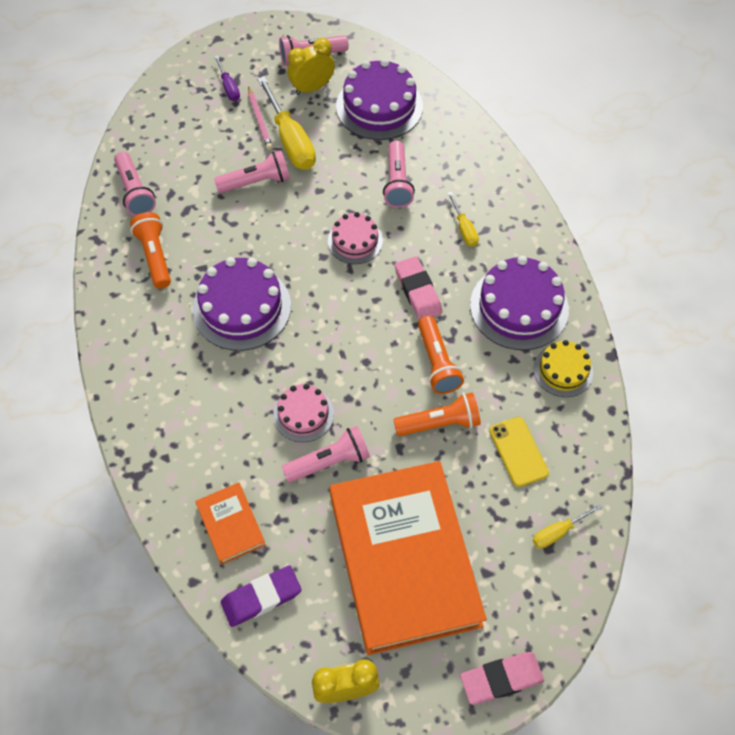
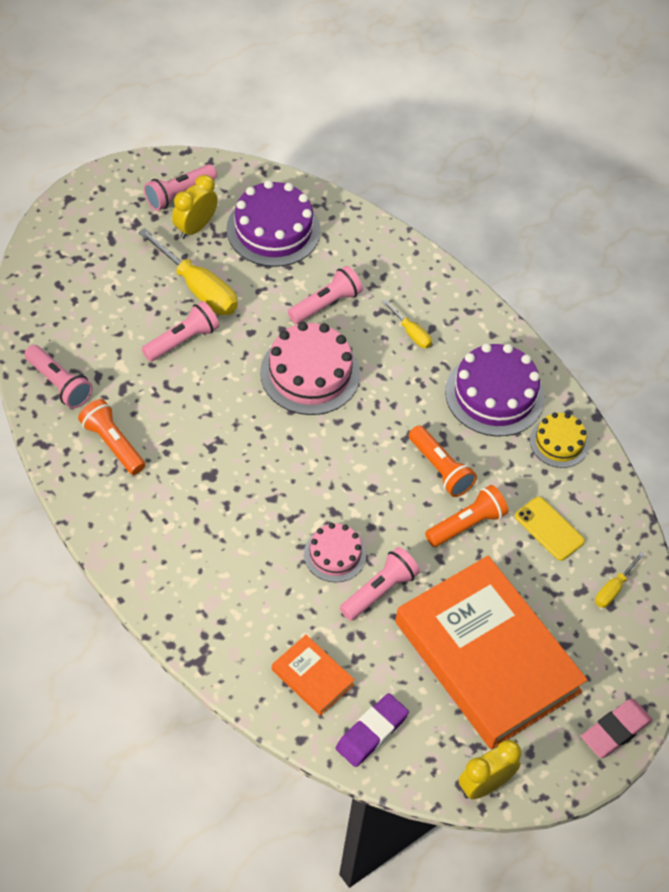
camera: 25 degrees left, 5 degrees down
purple cake [192,257,291,351] -> none
purple screwdriver [214,55,240,101] -> none
pink pencil [248,86,273,150] -> none
pink cake [328,212,383,264] -> pink cake [260,322,360,415], size x1.72
pink flashlight [383,140,415,208] -> pink flashlight turned 105 degrees counterclockwise [288,266,363,324]
pink eraser [395,256,442,320] -> none

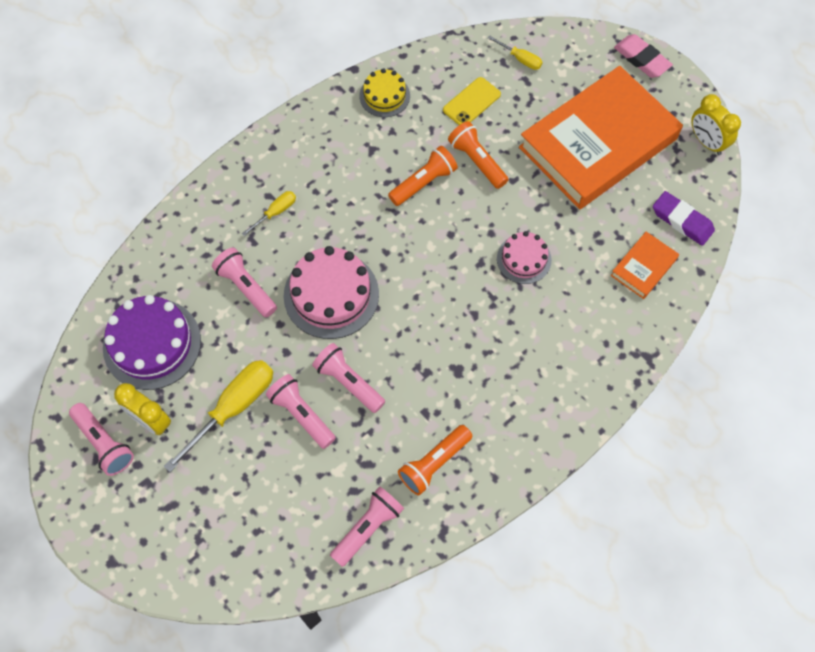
camera: 90 degrees left, 10 degrees up
pink flashlight [340,547,420,621] -> pink flashlight moved to [312,343,385,413]
purple cake [445,343,545,436] -> none

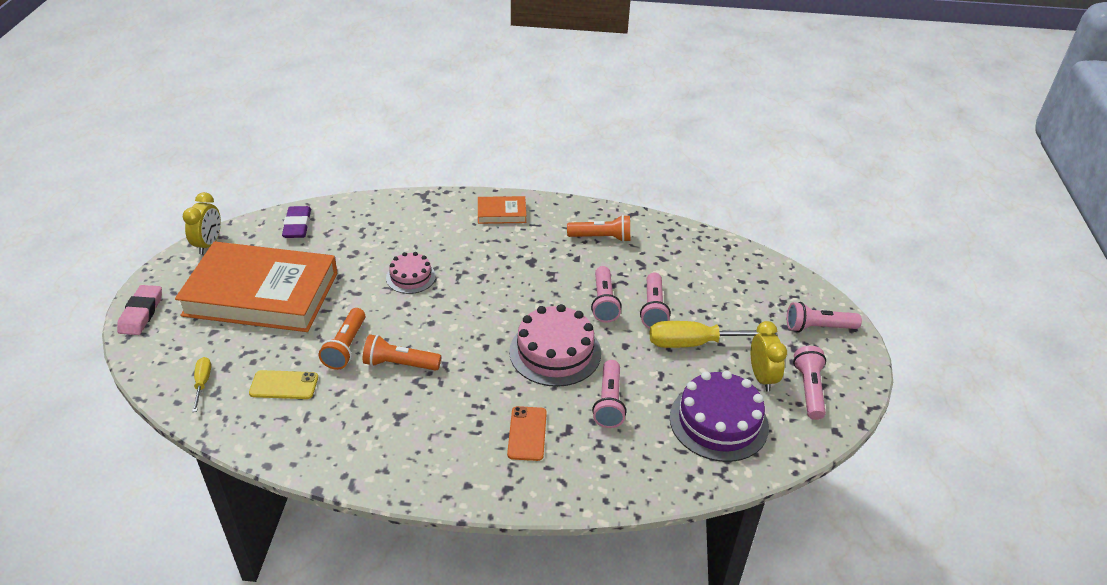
camera: 135 degrees left, 25 degrees down
yellow screwdriver [242,191,296,236] -> orange phone [507,406,547,461]
pink flashlight [330,486,404,567] -> pink flashlight moved to [787,302,862,332]
yellow cake [359,68,410,117] -> none
orange book [611,232,679,299] -> orange book moved to [478,196,526,224]

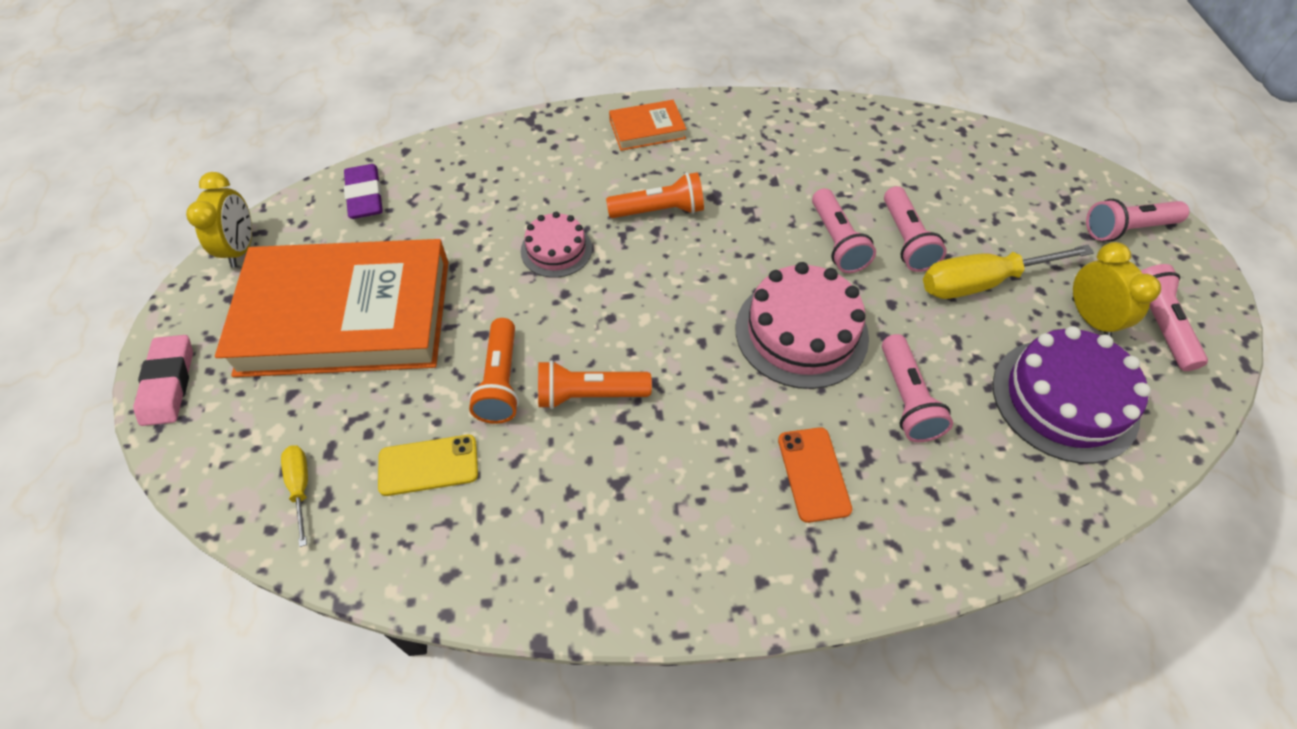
camera: 10 degrees left, 15 degrees up
orange flashlight [567,215,630,242] -> orange flashlight moved to [606,172,704,218]

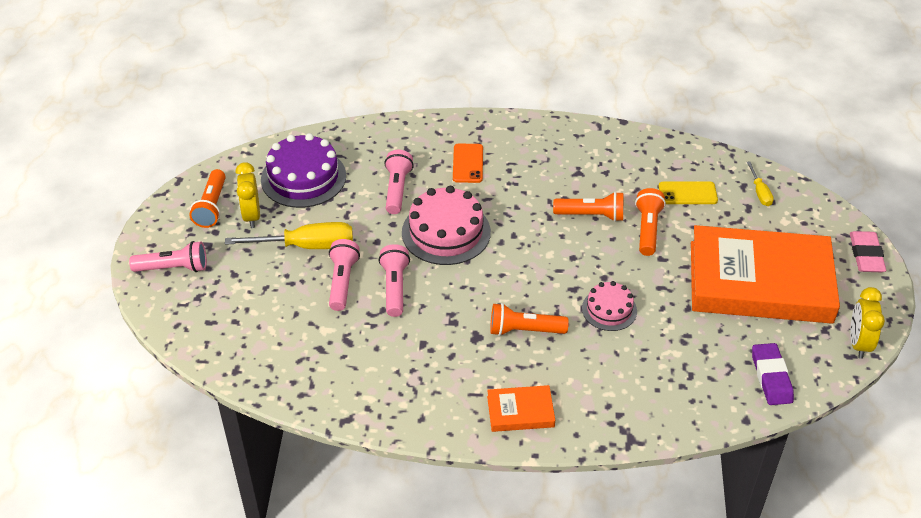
camera: 170 degrees left, 10 degrees down
pink flashlight [1141,264,1208,371] -> orange flashlight [189,169,226,228]

